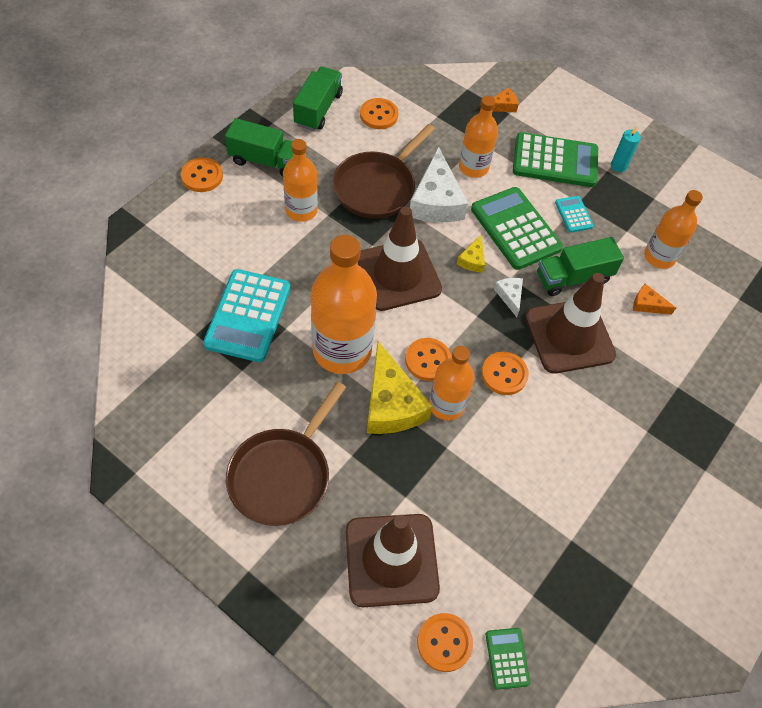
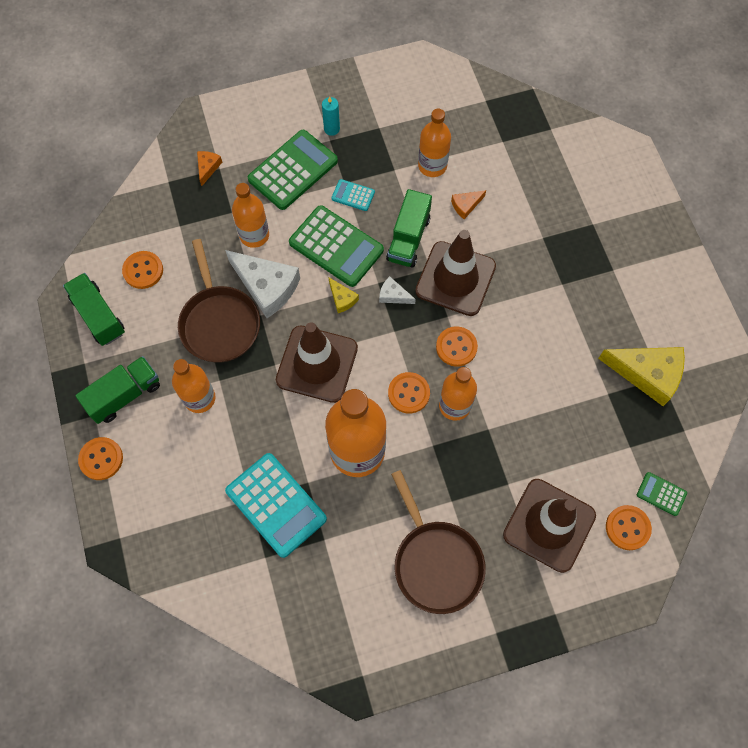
camera: 50 degrees left, 10 degrees up
yellow cheese [367,341,433,434] -> yellow cheese moved to [598,347,685,406]
green calculator [471,187,563,270] -> green calculator turned 150 degrees counterclockwise [289,205,384,287]

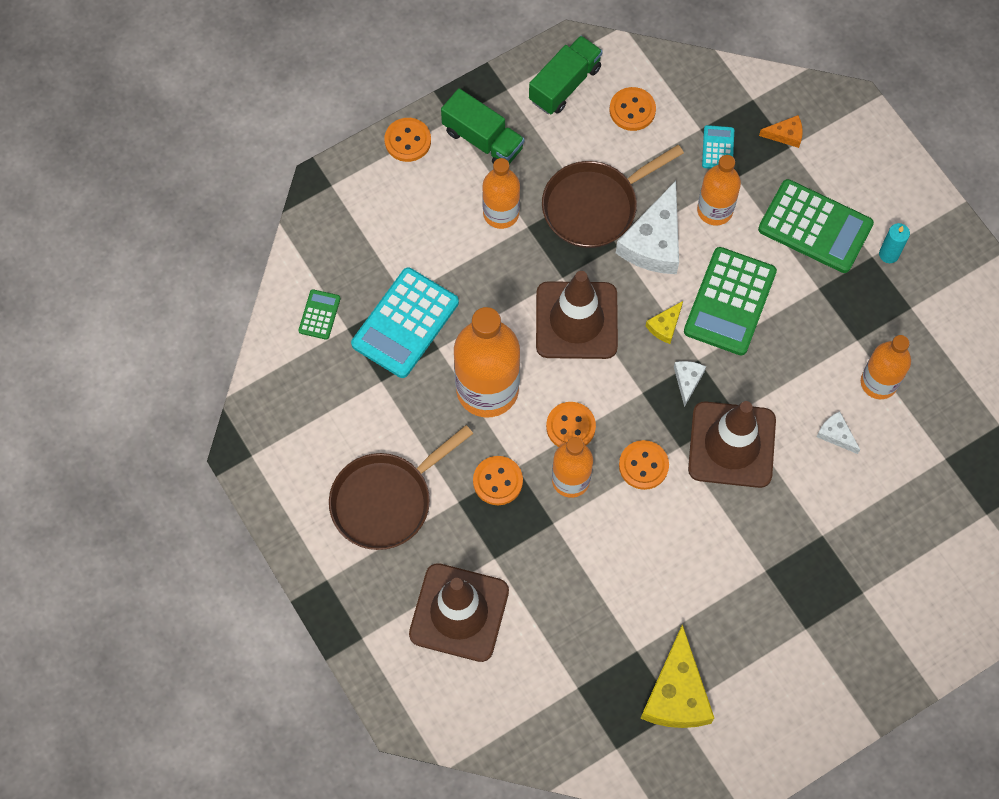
camera: 75 degrees right, 0 degrees up
turquoise calculator [331,179,375,211] -> turquoise calculator moved to [702,125,734,169]
green truck [386,189,432,267] -> none
orange cheese [451,190,486,219] -> white cheese [816,411,860,454]
orange button [606,505,652,550] -> orange button moved to [473,456,523,505]
green calculator [637,472,687,516] -> green calculator moved to [298,289,341,340]

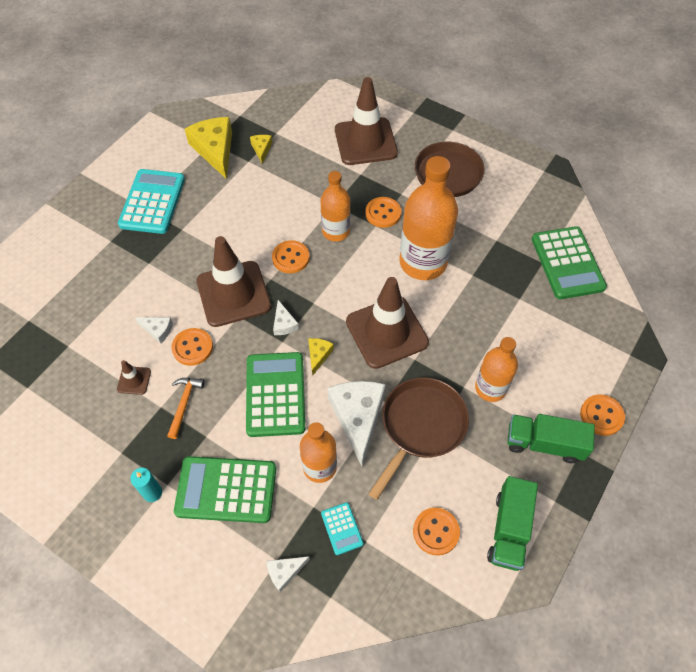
camera: 155 degrees right, 10 degrees down
green calculator [298,289,341,340] -> green calculator [532,226,607,299], size x2.11
turquoise calculator [351,268,459,378] -> turquoise calculator moved to [118,169,185,234]
orange button [546,402,596,447] -> orange button moved to [172,328,213,366]
orange cheese [759,115,803,148] -> white cheese [267,556,310,592]
orange bottle [861,335,911,399] -> brown traffic cone [117,360,151,395]
none -> orange hammer [167,378,205,439]
none -> yellow cheese [250,135,272,163]

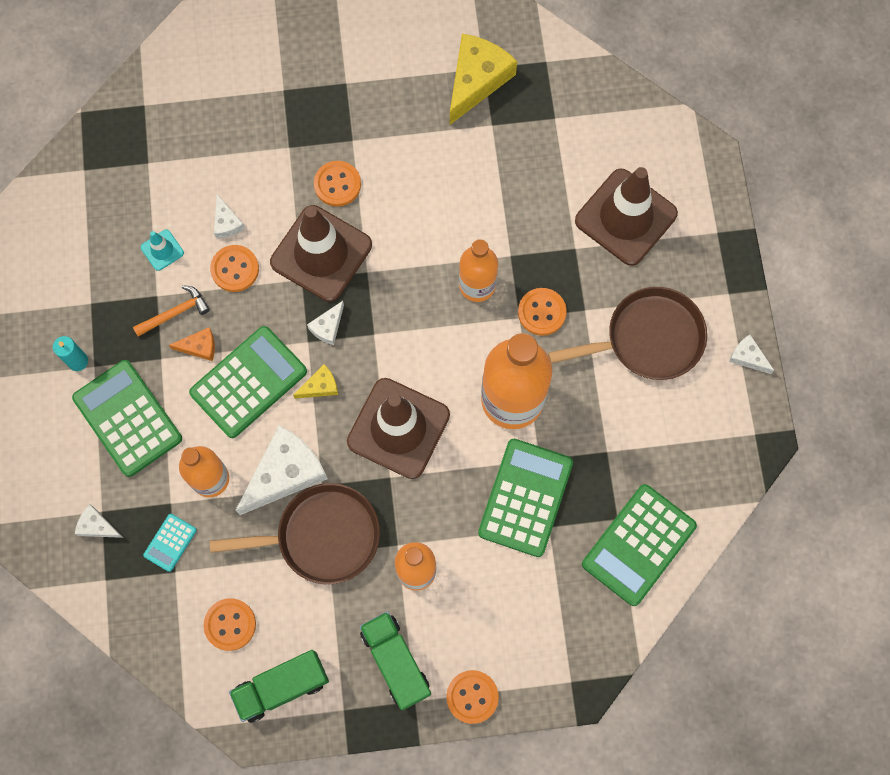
camera: 50 degrees right, 15 degrees up
brown traffic cone [117,360,151,395] -> turquoise traffic cone [141,230,184,271]
turquoise calculator [118,169,185,234] -> none
yellow cheese [250,135,272,163] -> none
orange button [272,240,310,273] -> orange button moved to [314,161,361,207]
none -> orange cheese [169,327,215,361]
none -> green calculator [478,439,573,557]
none -> white cheese [729,334,775,374]

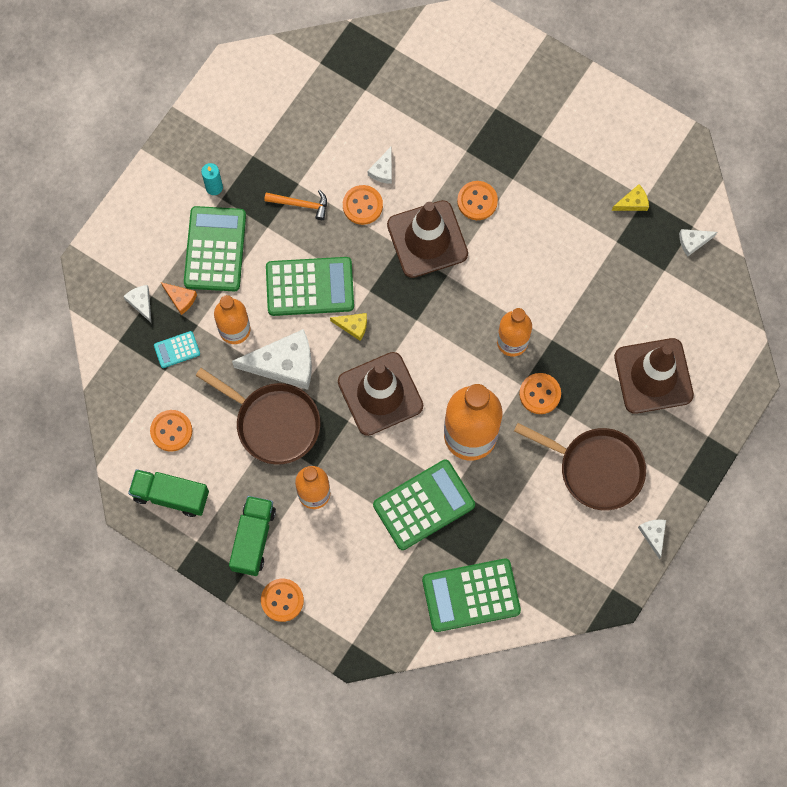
camera: 40 degrees right, 0 degrees up
turquoise traffic cone [141,230,184,271] -> none
orange cheese [169,327,215,361] -> orange cheese moved to [161,282,197,315]
white cheese [307,301,344,345] -> white cheese moved to [679,229,717,256]
yellow cheese [450,34,517,125] -> yellow cheese [612,184,649,211], size x0.47

